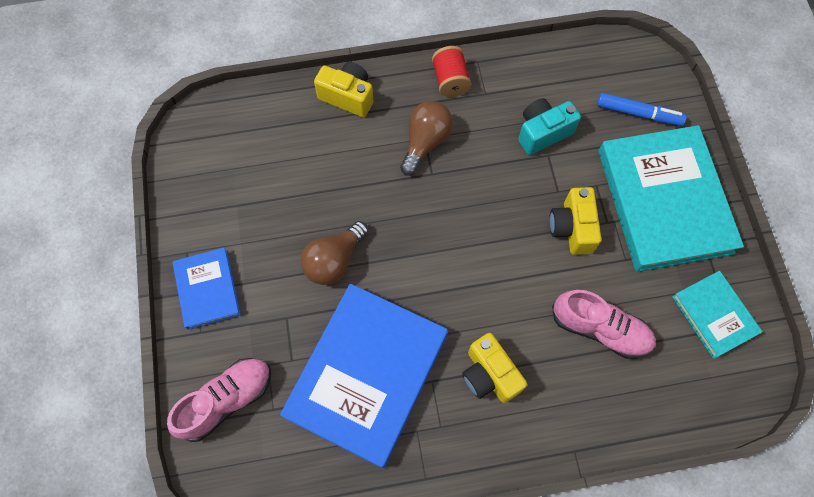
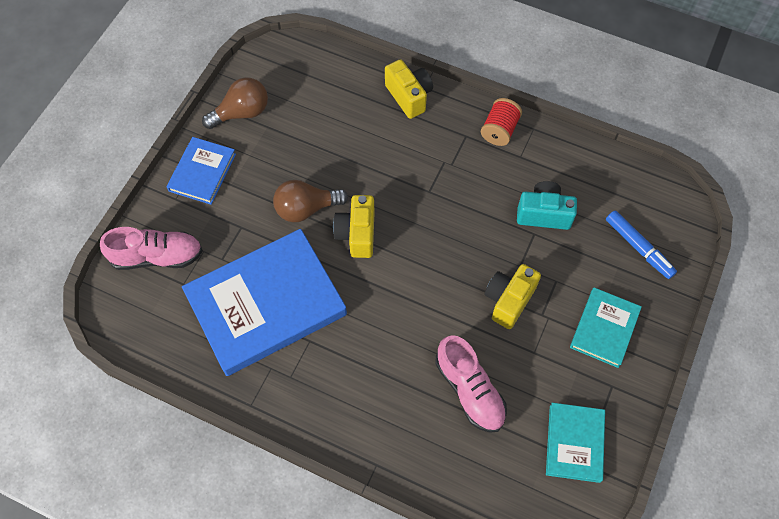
camera: 35 degrees right, 5 degrees down
brown light bulb [400,101,453,176] -> brown light bulb moved to [202,77,268,129]
yellow camera [462,333,527,403] -> yellow camera moved to [333,195,375,258]
turquoise book [598,125,744,272] -> turquoise book [570,287,642,368], size x0.50

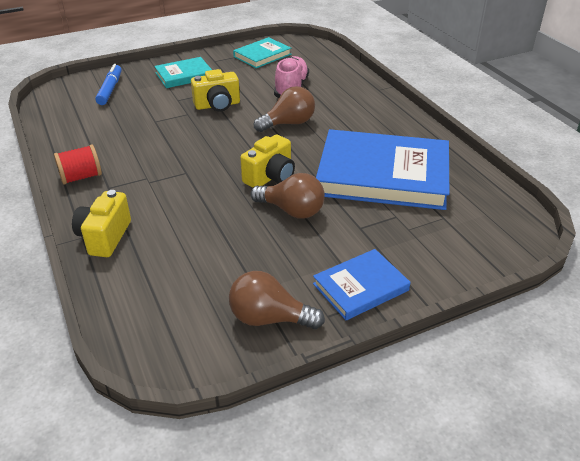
camera: 140 degrees left, 25 degrees down
pink shoe [100,227,203,270] -> none
turquoise camera [517,181,577,230] -> none
none -> brown light bulb [254,86,315,132]

